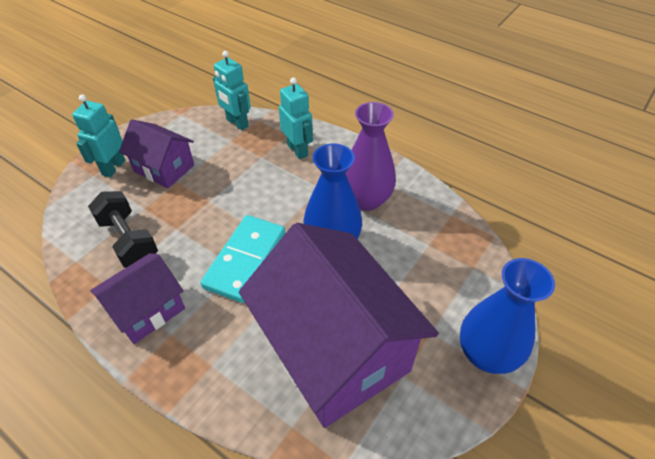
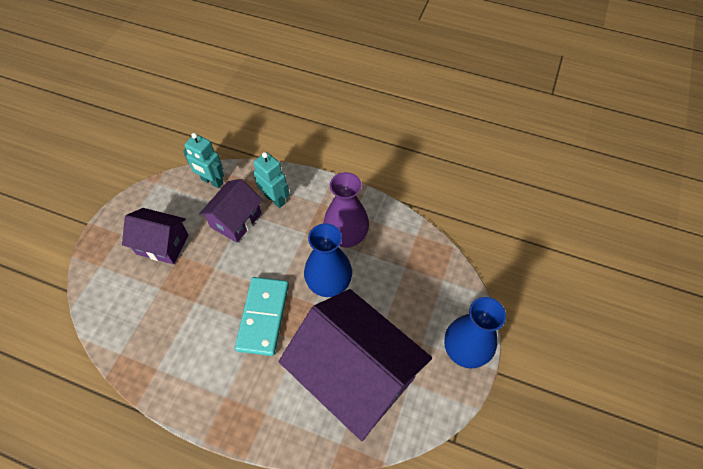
camera: 15 degrees left, 10 degrees up
turquoise robot [72,95,125,177] -> none
black dumbbell [88,191,158,268] -> none
purple house [90,253,185,344] -> purple house moved to [199,179,262,243]

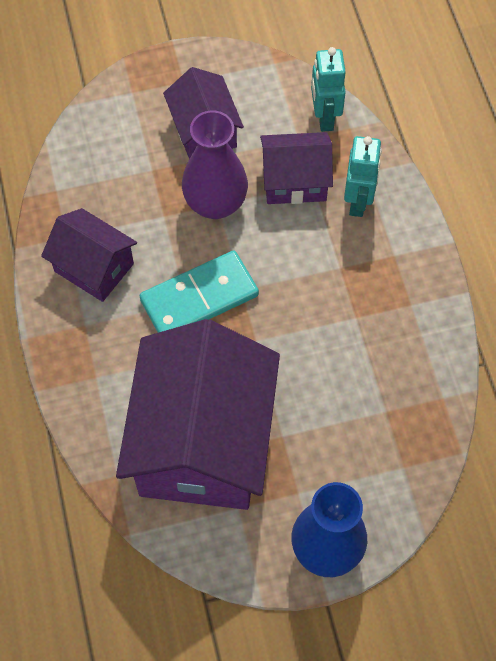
camera: 55 degrees right, 5 degrees up
blue vase [304,223,352,297] -> none
purple vase [323,172,369,248] -> purple vase moved to [182,110,248,219]
none -> purple house [41,208,137,302]

